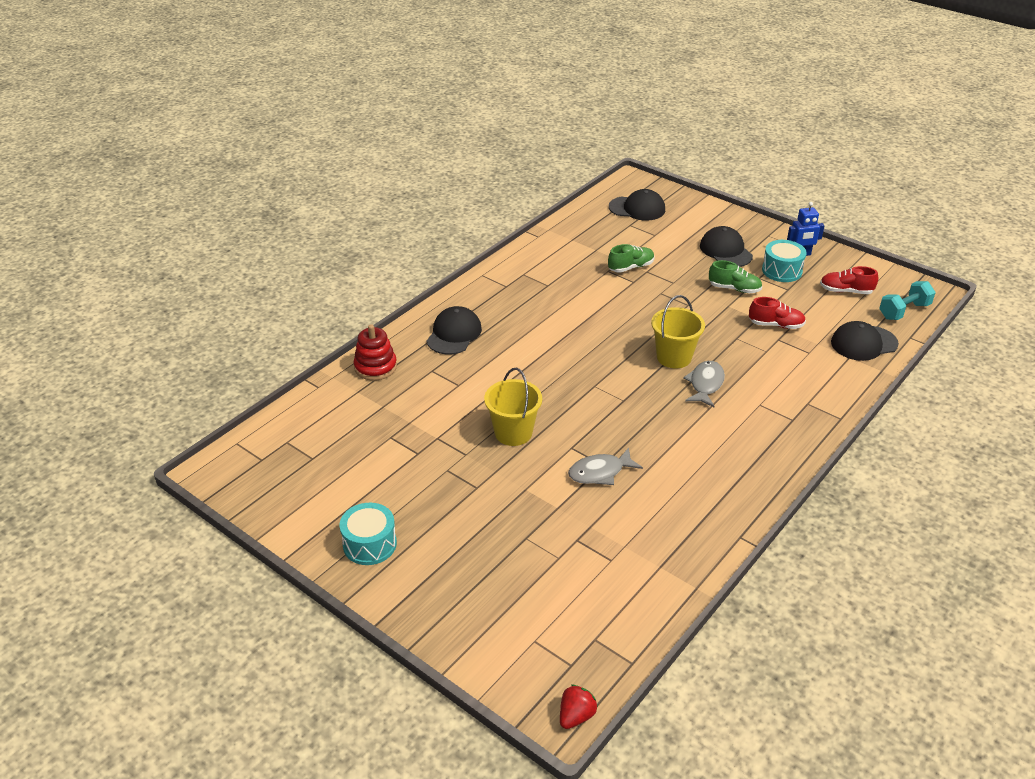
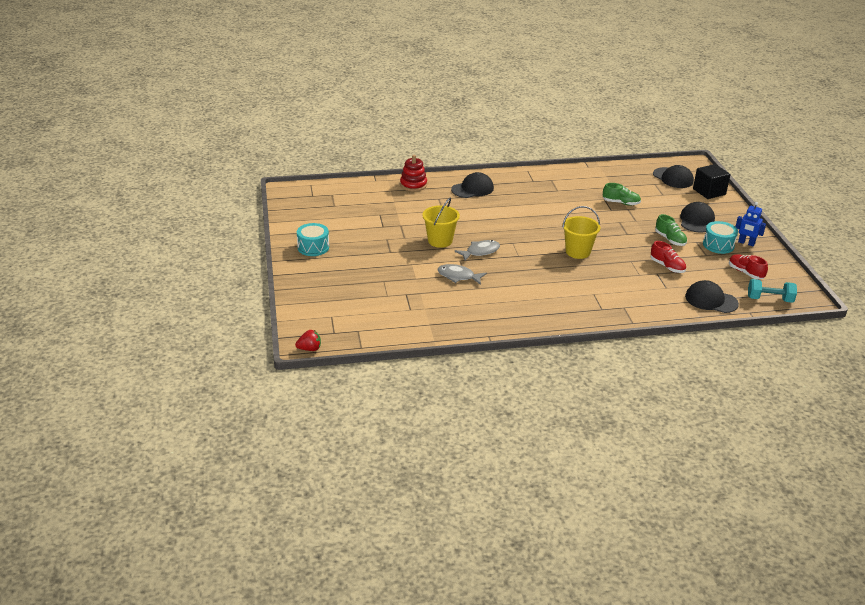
camera: 40 degrees right, 5 degrees down
grey fish [683,361,725,407] -> grey fish moved to [454,240,500,261]
none -> black cube [693,164,731,199]

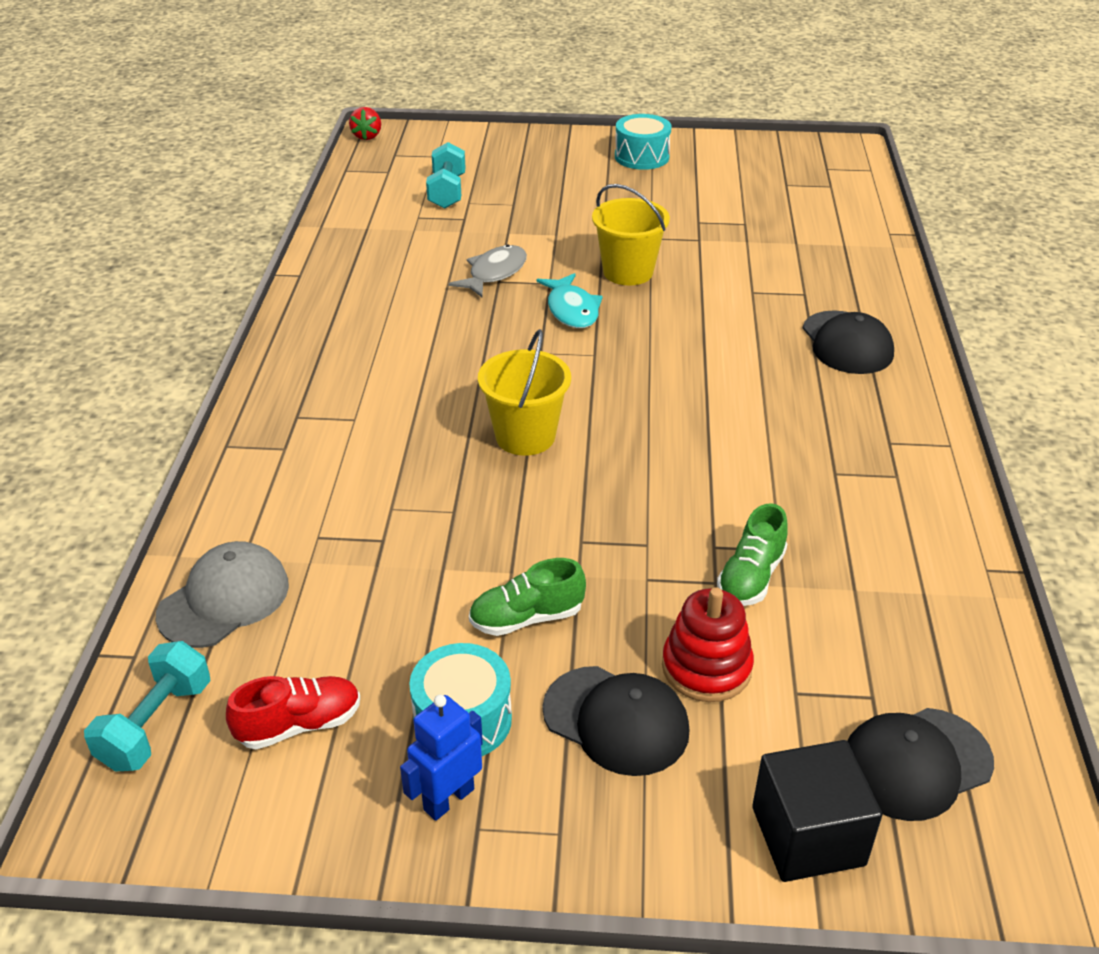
camera: 105 degrees right, 5 degrees up
red stacking toy [400,155,427,191] -> red stacking toy moved to [662,587,754,702]
grey fish [454,240,500,261] -> turquoise fish [537,273,603,328]
red shoe [651,241,686,273] -> none
black cap [685,280,739,313] -> grey cap [155,541,289,648]
none -> turquoise dumbbell [426,142,465,209]

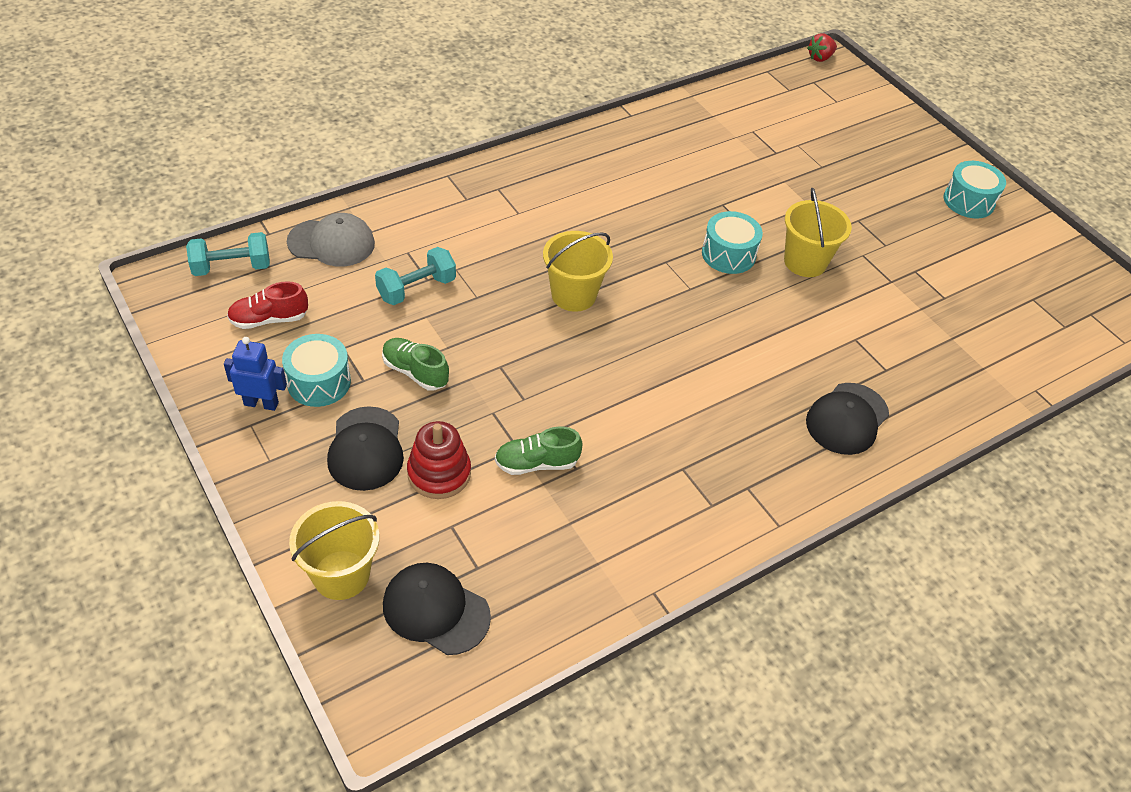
camera: 50 degrees right, 10 degrees up
red shoe [226,676,360,749] -> red shoe turned 135 degrees clockwise [227,281,308,329]
turquoise dumbbell [426,142,465,209] -> turquoise dumbbell moved to [375,247,456,305]
grey fish [449,244,527,297] -> none
turquoise fish [537,273,603,328] -> turquoise drum [702,211,763,274]
black cube [752,740,882,882] -> yellow bucket [289,501,380,600]

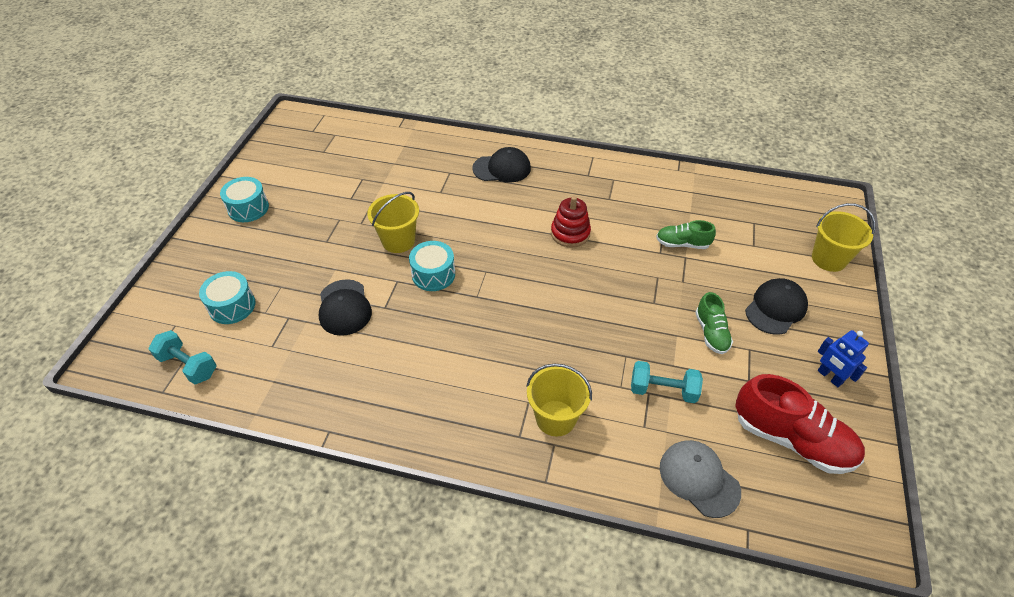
camera: 130 degrees left, 0 degrees up
turquoise dumbbell [186,232,270,276] -> turquoise dumbbell moved to [149,330,216,385]
red shoe [227,281,308,329] -> red shoe [735,374,865,474], size x1.81
turquoise drum [282,334,351,407] -> turquoise drum moved to [199,271,256,324]
black cap [383,563,491,655] -> black cap moved to [319,279,372,336]
red stacking toy [407,421,471,499] -> red stacking toy moved to [551,196,591,247]
green shoe [495,427,583,475] -> green shoe turned 150 degrees clockwise [656,220,716,249]
yellow bucket [543,231,613,312] -> yellow bucket moved to [526,363,592,436]
red strawberry [807,33,837,62] -> none

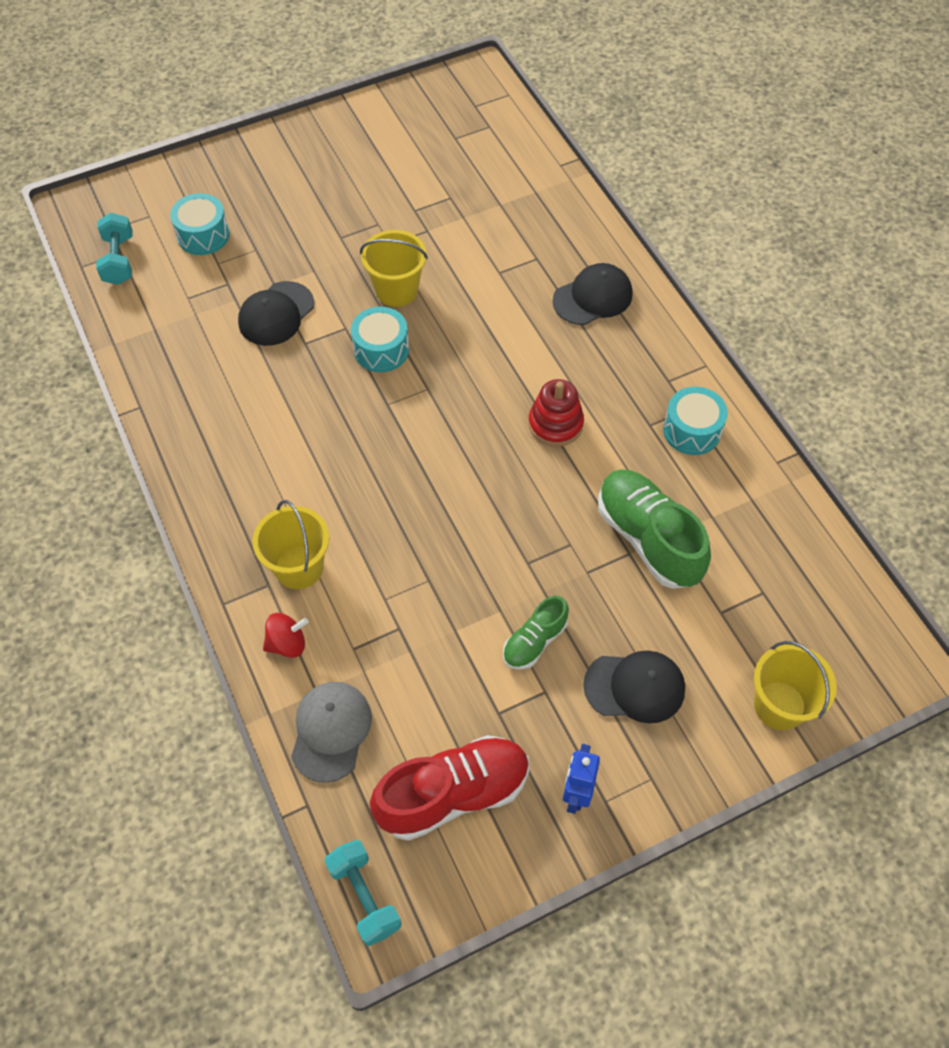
camera: 50 degrees right, 10 degrees up
turquoise drum [220,177,269,222] -> turquoise drum moved to [663,387,728,455]
black cap [472,147,531,183] -> black cap turned 75 degrees counterclockwise [553,263,633,325]
turquoise dumbbell [631,361,703,403] -> turquoise dumbbell moved to [325,840,402,946]
green shoe [656,220,716,249] -> green shoe [598,469,711,589], size x1.81
red shoe [735,374,865,474] -> red shoe turned 105 degrees counterclockwise [370,735,529,841]
none -> red spinning top [263,613,308,658]

